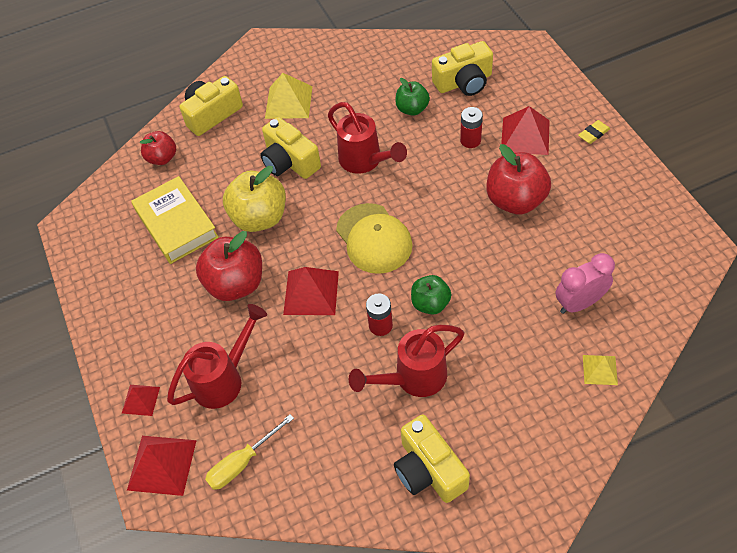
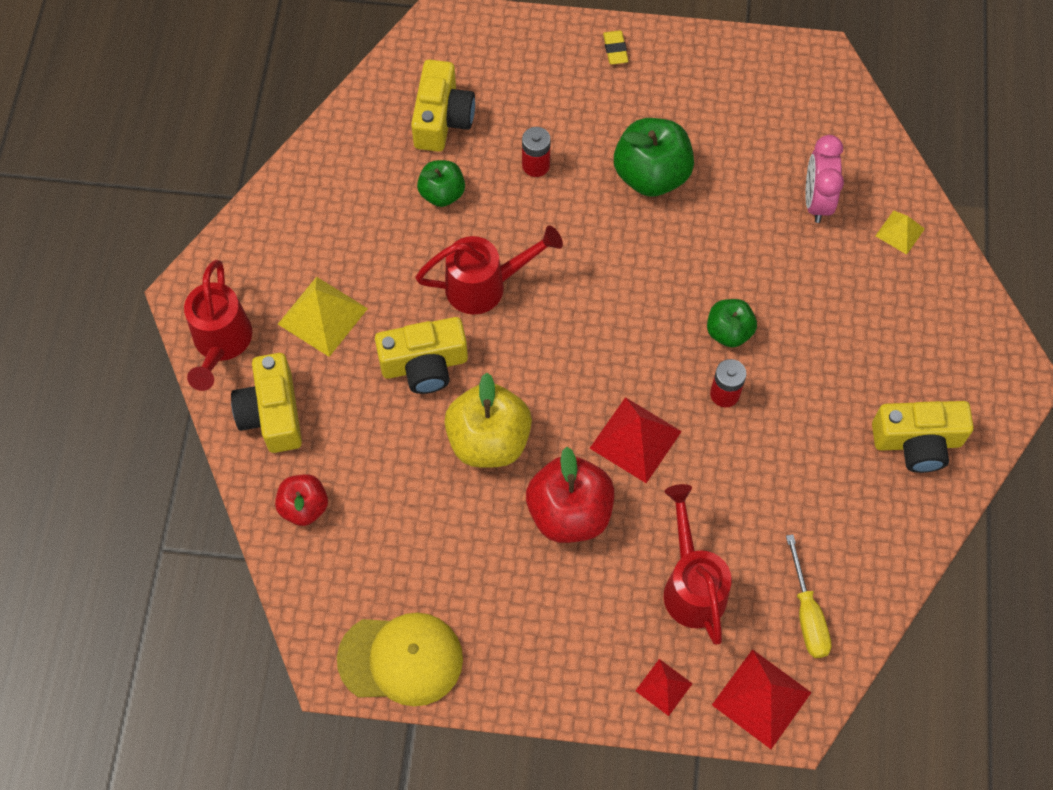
camera: 65 degrees left, 10 degrees up
yellow book [131,176,219,264] -> none
yellow cap [336,203,413,274] -> yellow cap moved to [337,612,463,706]
red watering can [349,325,464,397] -> red watering can moved to [184,260,252,391]
red apple [487,144,551,215] -> green apple [614,118,694,197]
red pyramid [501,106,550,155] -> none

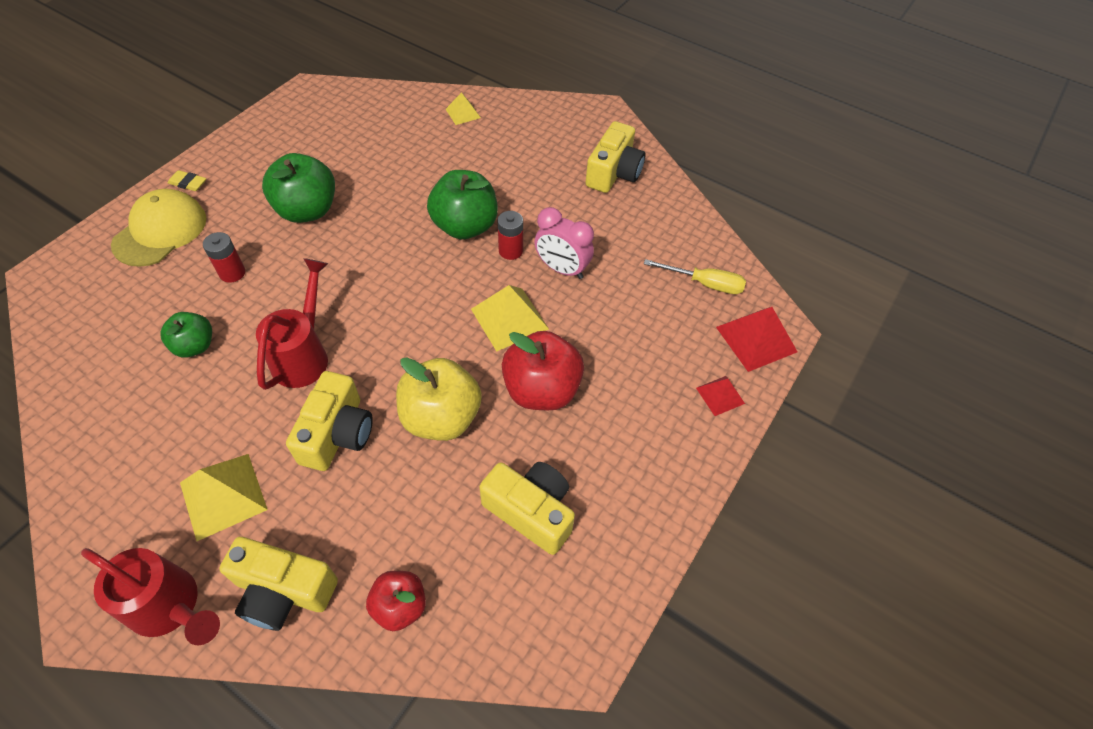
camera: 65 degrees left, 10 degrees down
yellow cap [337,612,463,706] -> yellow cap moved to [111,189,206,267]
yellow camera [411,60,475,152] -> yellow camera moved to [479,462,575,555]
red pyramid [590,397,682,483] -> yellow pyramid [471,285,549,352]
red watering can [664,484,732,645] -> none
green apple [707,299,757,347] -> green apple [427,170,498,239], size x1.68
pink clock [805,135,844,223] -> pink clock moved to [534,207,594,279]

